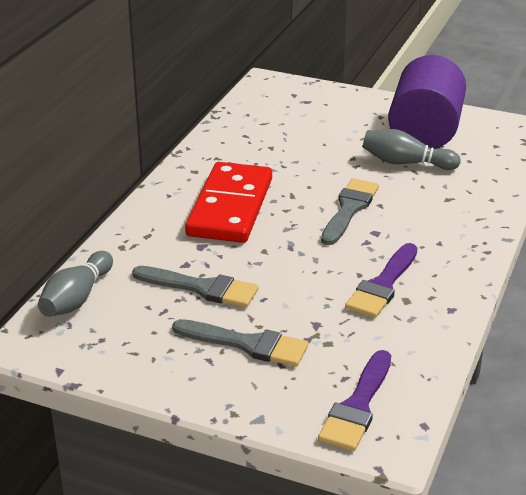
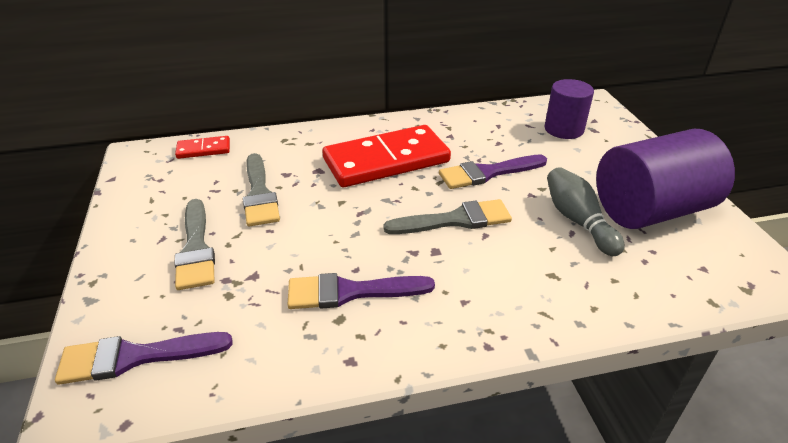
camera: 55 degrees right, 5 degrees up
grey bowling pin [38,251,113,317] -> red domino [175,136,230,159]
none -> purple brush [439,155,547,189]
none -> purple cylinder [545,79,594,139]

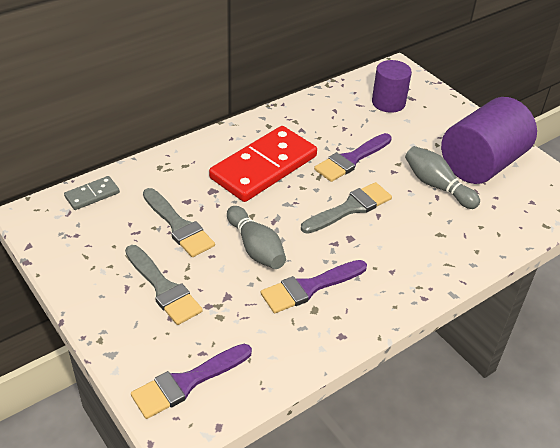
camera: 25 degrees left, 5 degrees up
red domino [175,136,230,159] -> grey domino [64,176,120,210]
none -> grey bowling pin [227,206,286,269]

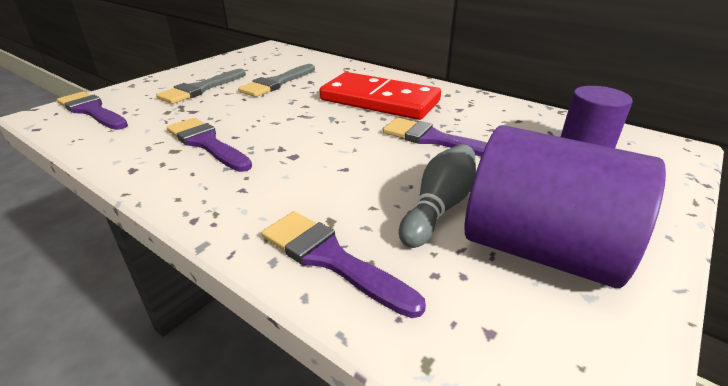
camera: 75 degrees right, 10 degrees down
grey domino [64,176,120,210] -> none
grey bowling pin [227,206,286,269] -> none
grey brush [301,182,392,234] -> none
none -> purple brush [262,211,426,318]

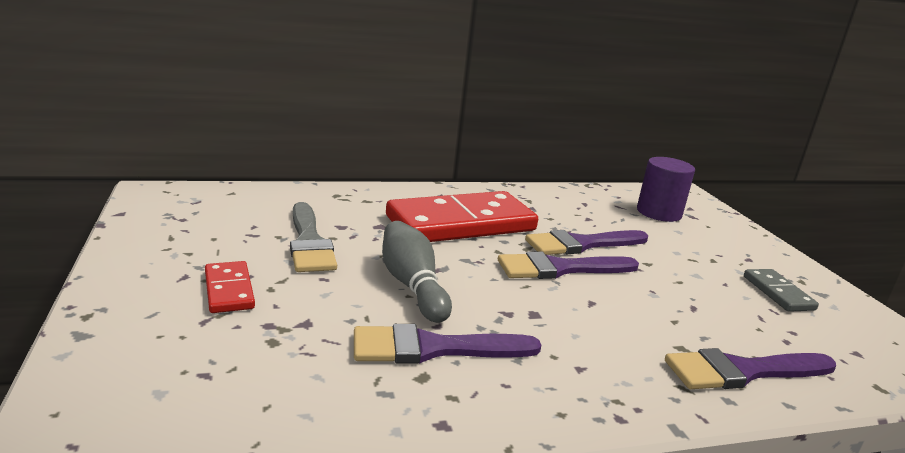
camera: 55 degrees left, 10 degrees down
purple brush [57,91,128,130] -> purple brush moved to [498,251,639,279]
grey brush [156,69,246,104] -> red domino [205,261,255,313]
grey bowling pin [399,144,476,248] -> grey bowling pin moved to [382,221,452,323]
purple cylinder [464,125,666,288] -> grey domino [744,269,819,312]

